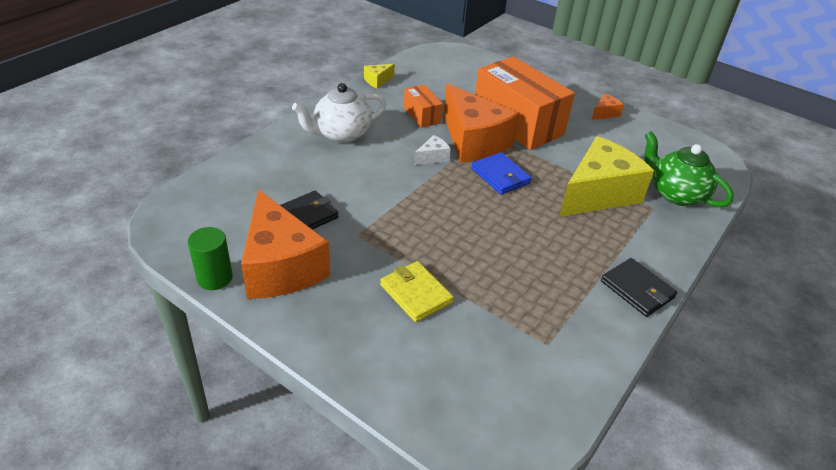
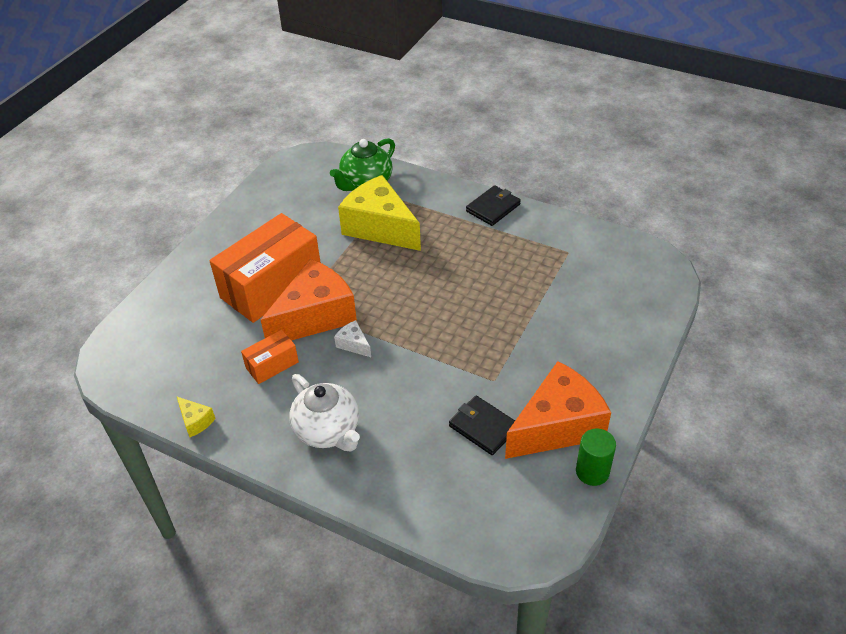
camera: 95 degrees left, 5 degrees up
yellow wallet [380,261,454,322] -> none
blue wallet [471,152,532,194] -> none
orange cheese [592,94,624,120] -> none

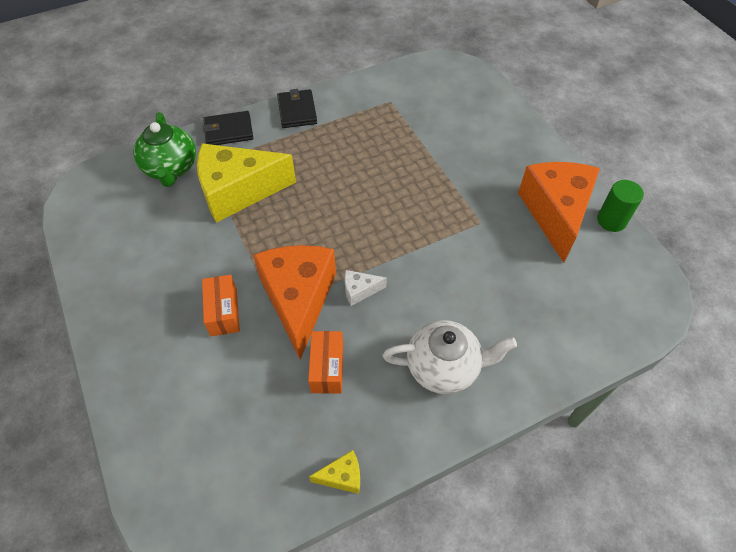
camera: 55 degrees left, 10 degrees up
orange box [209,213,321,323] -> orange box [202,275,240,336], size x0.47
black wallet [449,395,515,455] -> black wallet moved to [203,111,253,145]

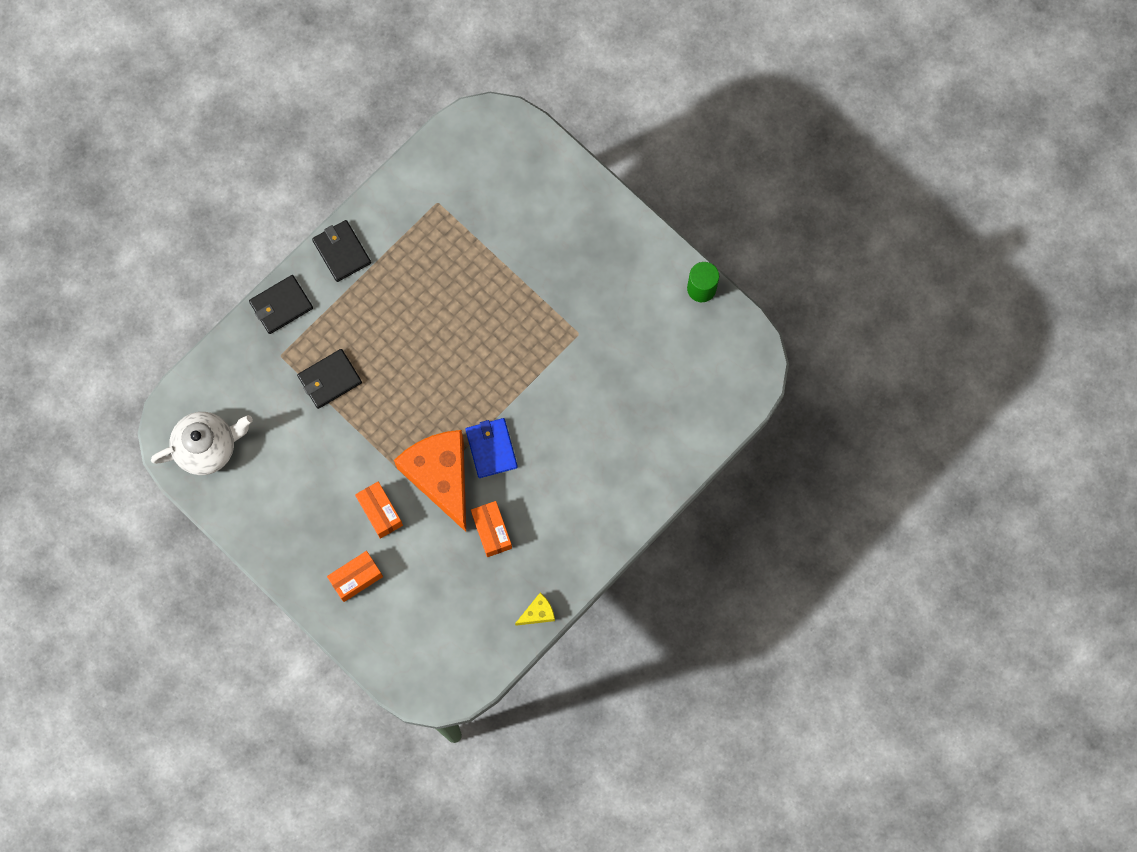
camera: 20 degrees left, 20 degrees up
green teapot [133,112,196,187] -> none
yellow cheese [197,143,296,223] -> black wallet [297,349,362,409]
white cheese [345,270,387,306] -> blue wallet [465,418,518,478]
white teapot [383,320,517,394] -> white teapot moved to [151,412,253,475]
orange cheese [518,162,600,263] -> none
none -> orange box [327,551,383,602]

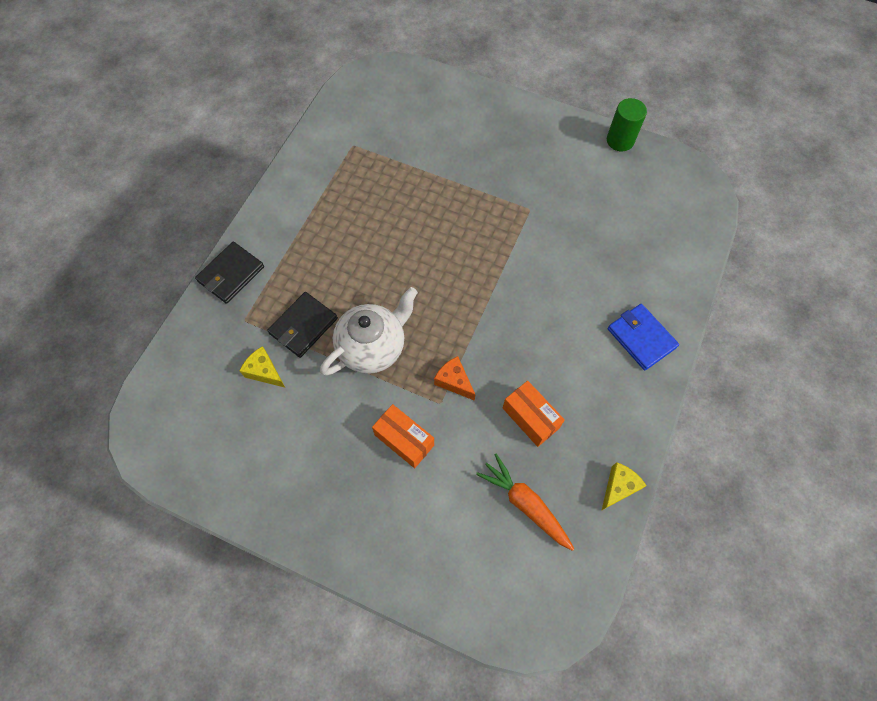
camera: 20 degrees left, 10 degrees down
white teapot [151,412,253,475] -> white teapot moved to [320,287,418,376]
black wallet [312,220,371,282] -> none
orange box [327,551,383,602] -> none
orange cheese [394,430,466,532] -> orange cheese [434,356,475,401], size x0.41
blue wallet [465,418,518,478] -> blue wallet moved to [608,304,679,370]
none -> yellow cheese [240,346,285,387]
none -> orange carrot [476,453,574,551]

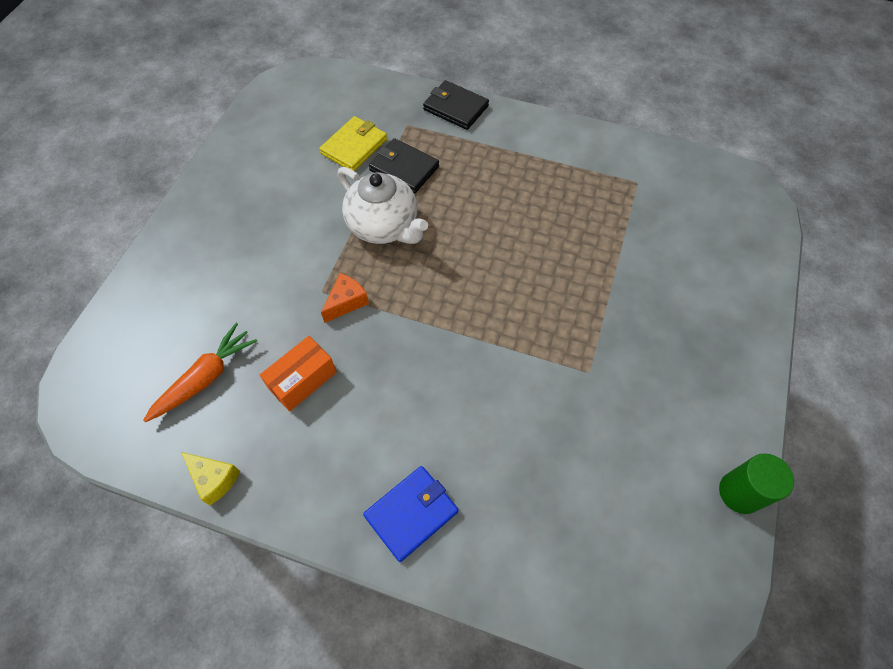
camera: 85 degrees right, 5 degrees down
yellow cheese [240,346,285,387] -> yellow wallet [319,116,387,171]
orange box [372,404,434,468] -> none

